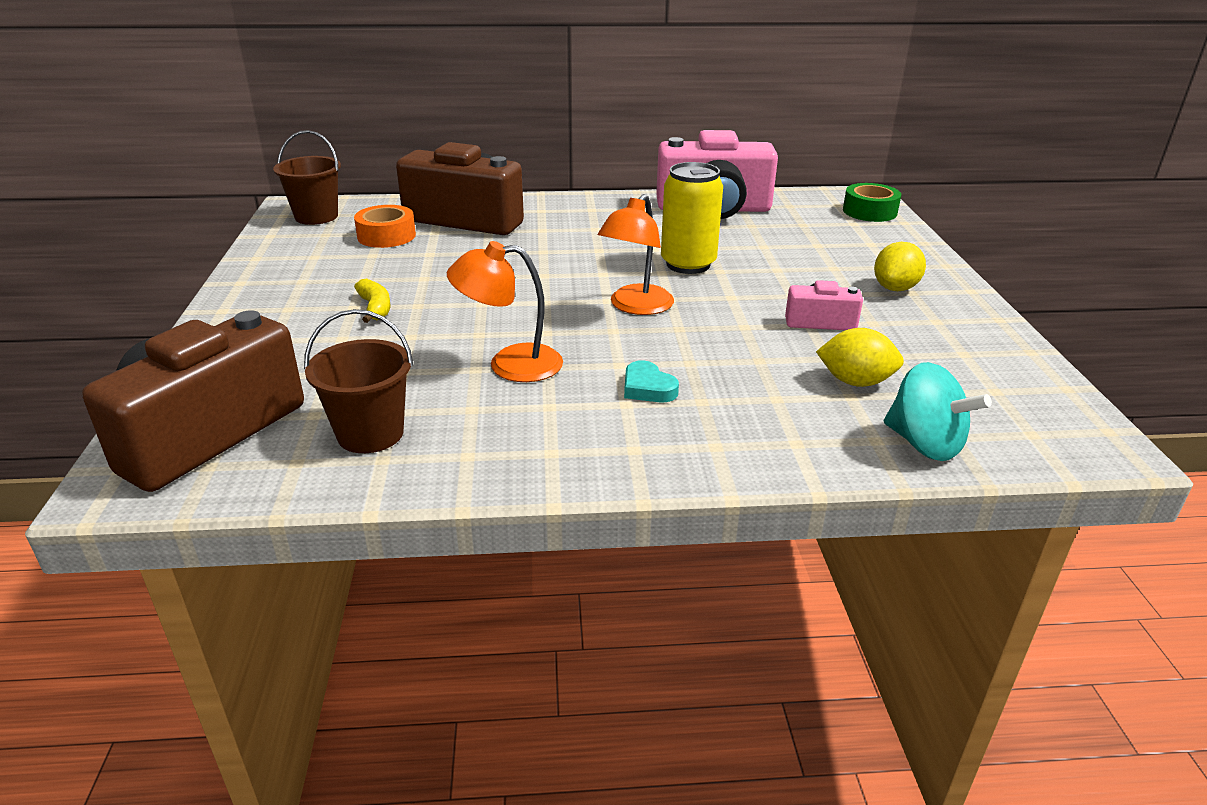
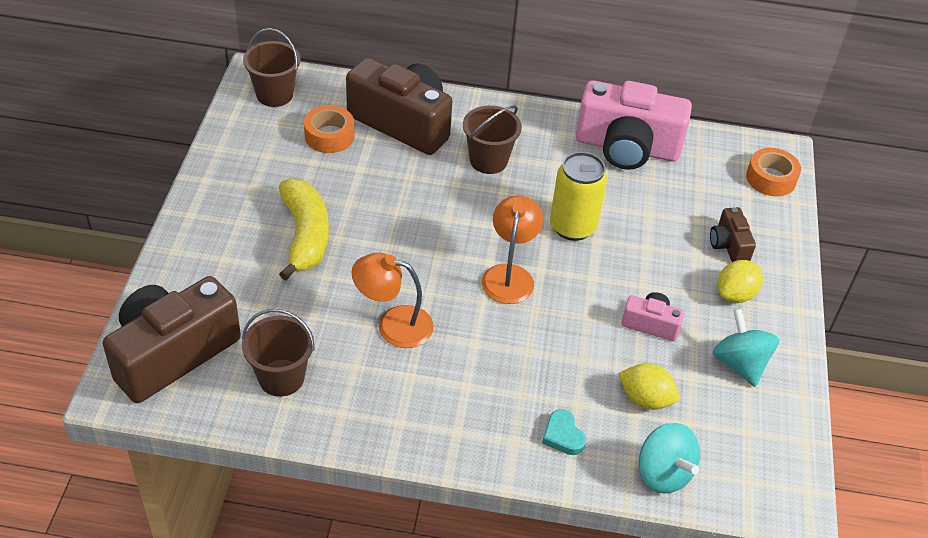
camera: 10 degrees right, 15 degrees up
yellow banana [354,278,390,323] -> yellow banana [279,179,329,281], size x2.00
orange lamp [598,194,674,315] -> orange lamp turned 150 degrees clockwise [482,195,543,304]
turquoise heart [624,360,679,402] -> turquoise heart moved to [542,409,586,455]
green tape [843,183,901,222] -> orange tape [746,148,801,196]
none -> brown bucket [463,105,522,174]
none -> brown camera [710,207,756,262]
none -> turquoise spinning top [713,309,780,387]

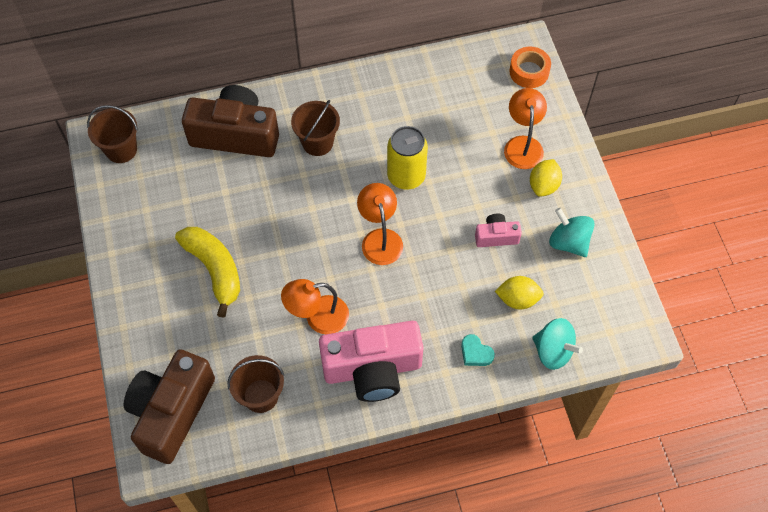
camera: 20 degrees left, 15 degrees up
orange tape [304,105,354,153] -> none
pink camera [576,80,692,170] -> pink camera moved to [319,321,424,402]
brown camera [710,207,756,262] -> orange lamp [504,88,547,169]

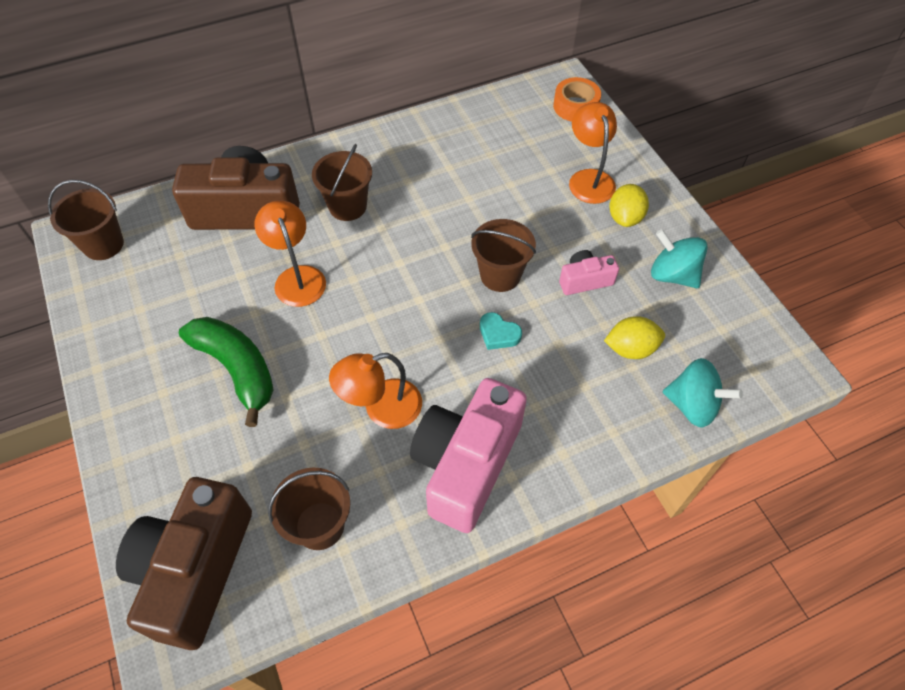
camera: 10 degrees left, 5 degrees down
yellow banana [175,227,240,318] -> green banana [179,317,274,427]
pink camera [319,321,424,402] -> pink camera turned 135 degrees clockwise [410,378,527,533]
orange lamp [357,183,403,265] -> orange lamp moved to [255,200,326,307]
yellow can [387,126,428,190] -> none
turquoise heart [461,334,495,366] -> turquoise heart moved to [480,312,522,350]
none -> brown bucket [471,219,536,292]

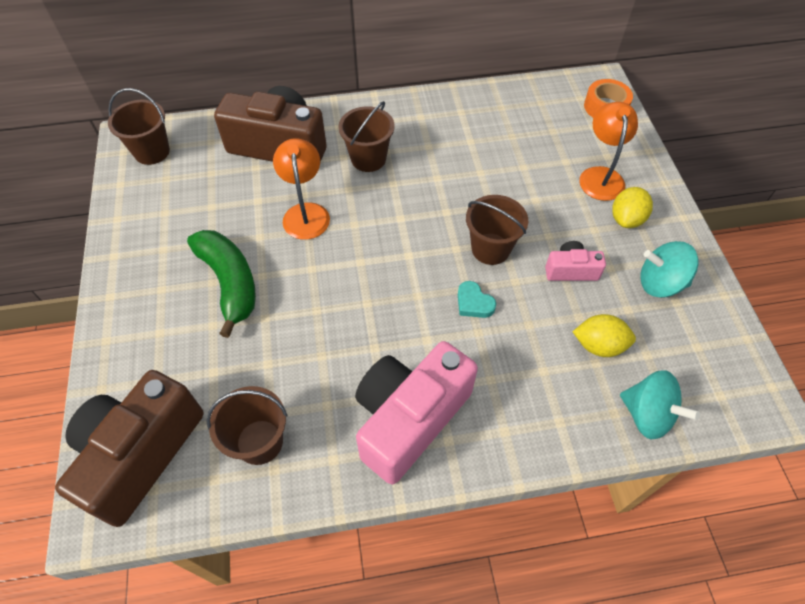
camera: 15 degrees right, 0 degrees up
orange lamp [329,353,422,429] -> none
turquoise spinning top [651,229,707,288] -> turquoise spinning top turned 45 degrees counterclockwise [640,241,699,298]

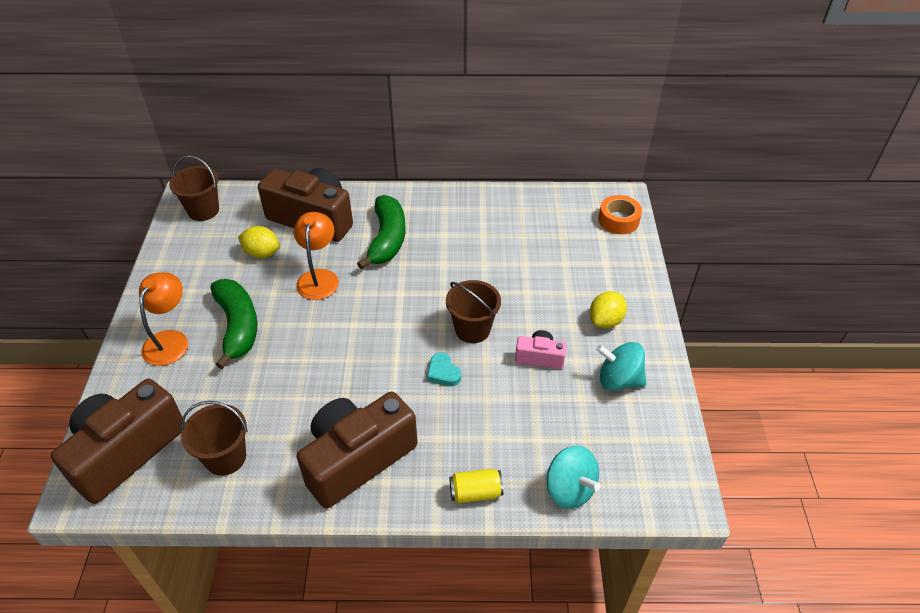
camera: 10 degrees right, 10 degrees down
brown bucket [338,101,395,172] -> green banana [357,195,405,269]
pink camera [355,341,478,484] -> brown camera [297,391,417,509]
yellow lemon [573,314,636,357] -> yellow lemon moved to [238,226,280,258]
orange lamp [579,102,638,201] -> orange lamp moved to [139,272,188,366]
none -> yellow can [449,469,504,503]

